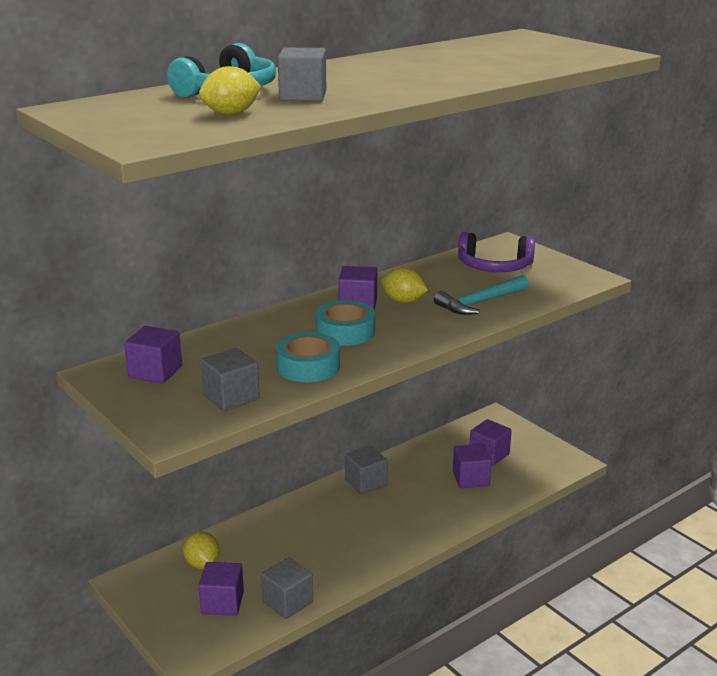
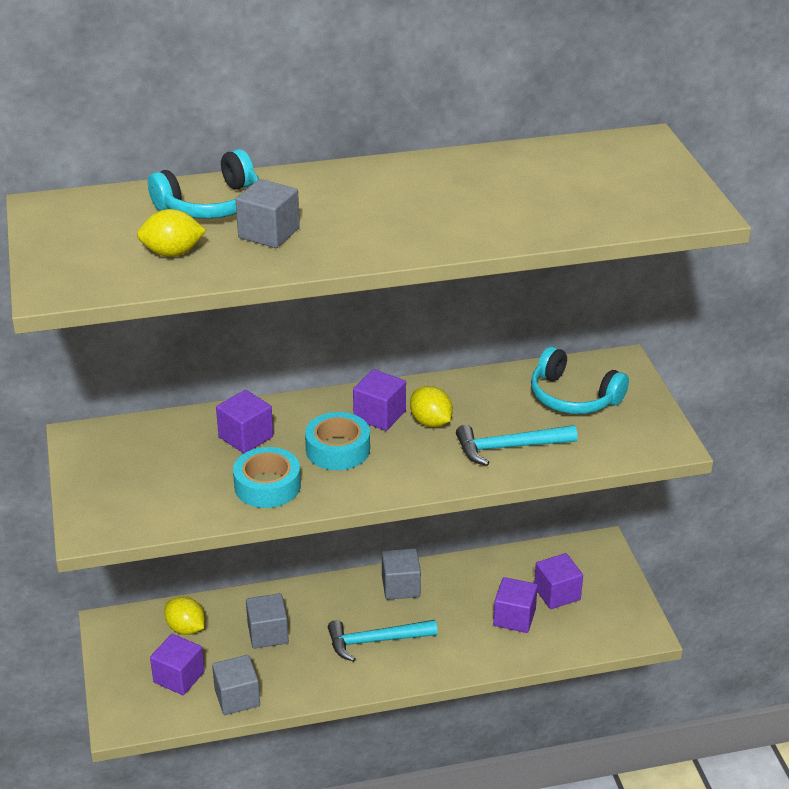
camera: 25 degrees right, 10 degrees up
purple cube [124,326,182,384] -> purple cube moved to [216,390,273,454]
yellow lemon [183,531,220,569] -> yellow lemon turned 45 degrees counterclockwise [164,597,205,635]
grey cube [201,348,260,411] -> grey cube moved to [246,593,289,649]
purple headphones [458,232,535,272] -> turquoise headphones [531,346,629,414]
none -> turquoise hammer [328,620,438,662]

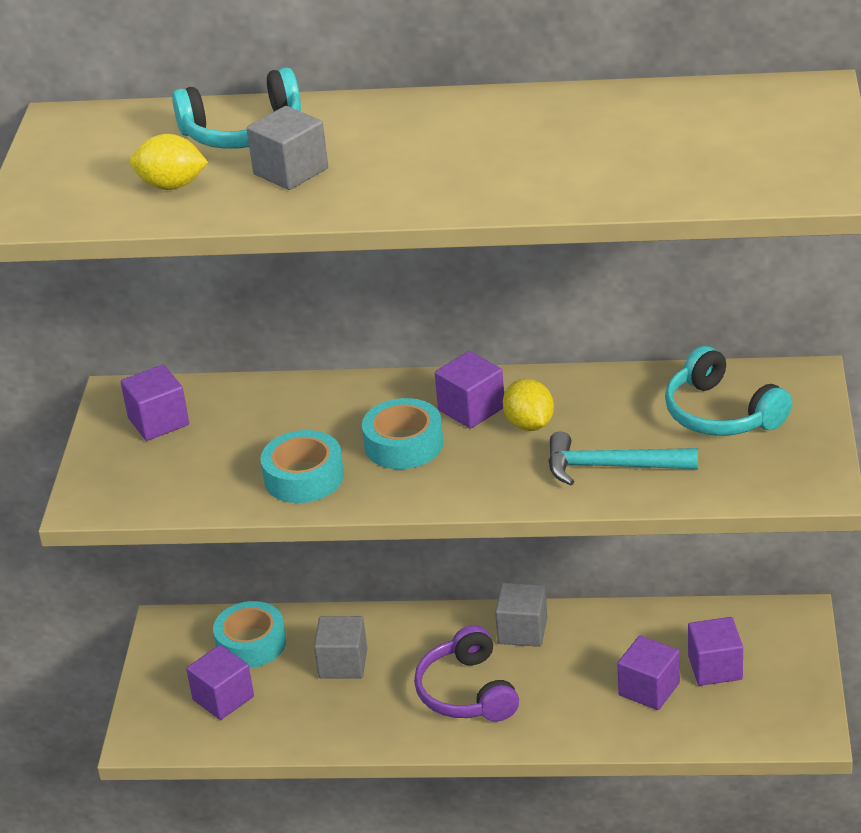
camera: 20 degrees right, 0 degrees up
yellow lemon [164,597,205,635] -> turquoise tape [213,601,286,668]
grey cube [212,655,260,715] -> none
purple cube [216,390,273,454] -> purple cube moved to [121,365,189,441]
turquoise hammer [328,620,438,662] -> purple headphones [414,625,519,722]

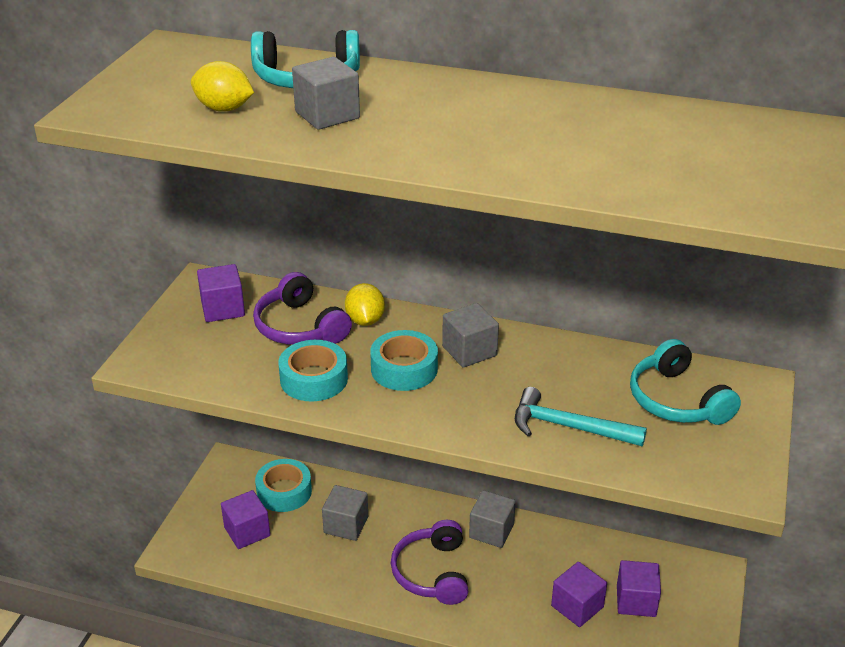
camera: 10 degrees right, 0 degrees up
purple cube [435,351,504,429] -> grey cube [442,303,499,368]
yellow lemon [503,378,554,431] -> yellow lemon moved to [345,283,385,326]
none -> purple headphones [253,272,352,345]

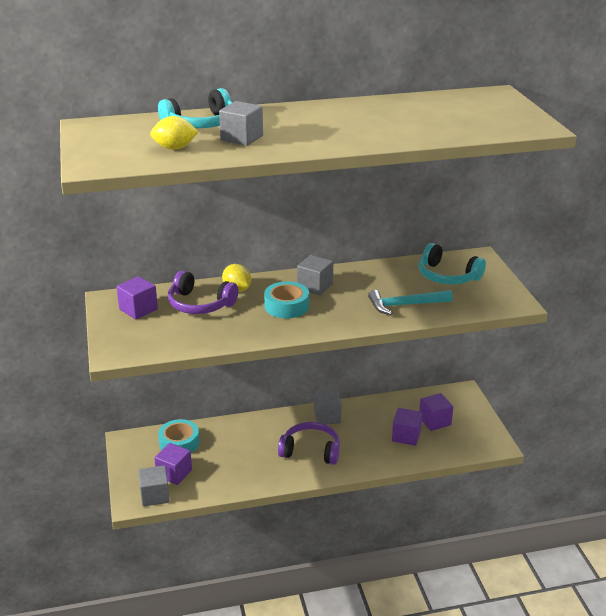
camera: 30 degrees left, 5 degrees down
turquoise tape [278,340,348,402] -> none
grey cube [322,485,368,541] -> grey cube moved to [138,465,170,507]
purple headphones [391,520,468,605] -> purple headphones turned 135 degrees clockwise [278,422,340,465]

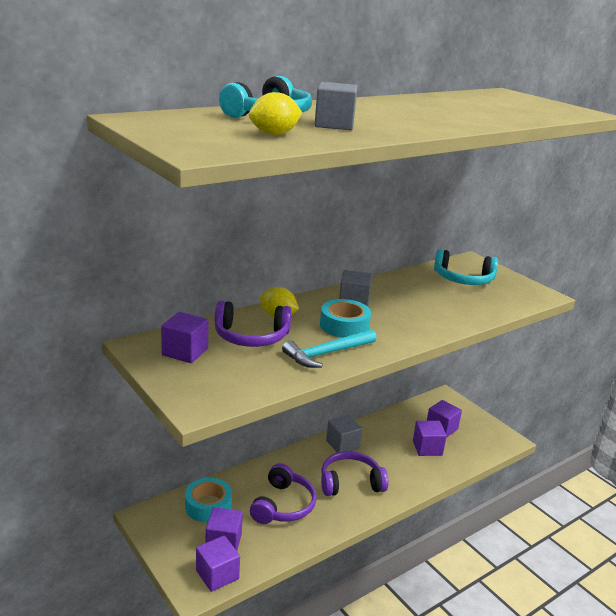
camera: 25 degrees left, 5 degrees down
grey cube [138,465,170,507] -> purple cube [196,535,240,592]
turquoise hammer [368,290,453,315] -> turquoise hammer moved to [282,329,377,368]
none -> purple headphones [250,463,317,524]

